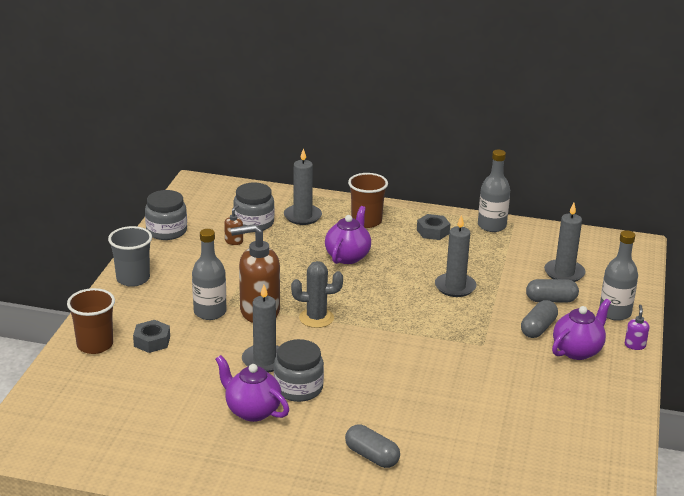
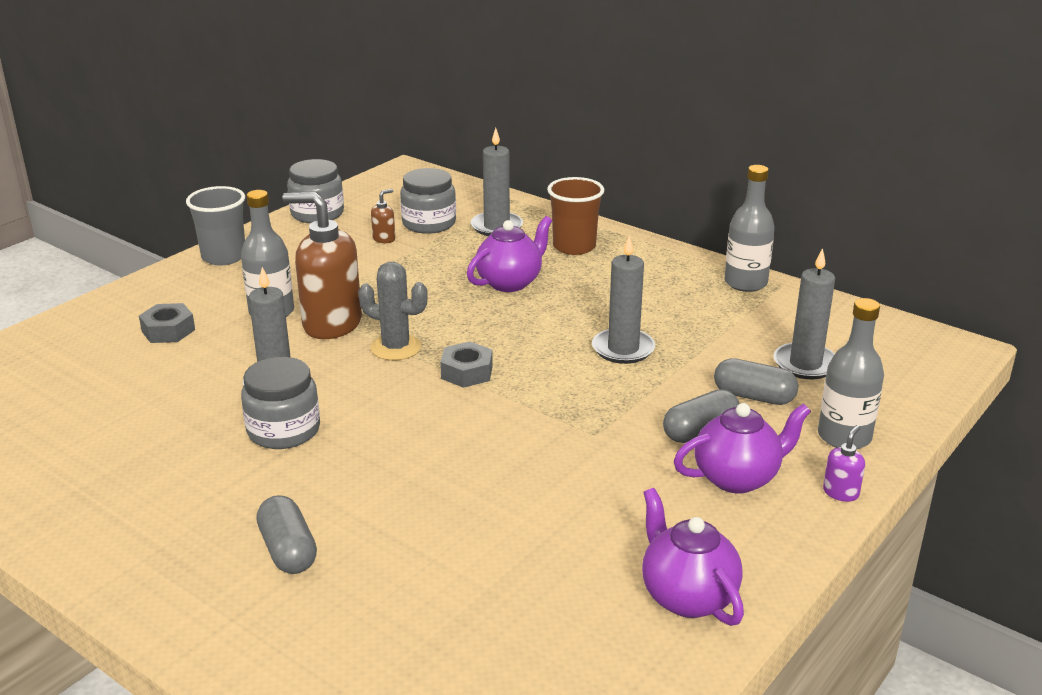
camera: 25 degrees right, 0 degrees up
brown cup [67,288,115,354] -> none
purple teapot [215,355,289,422] -> purple teapot moved to [642,488,744,626]
grey nut [417,214,450,240] -> grey nut moved to [440,341,493,388]

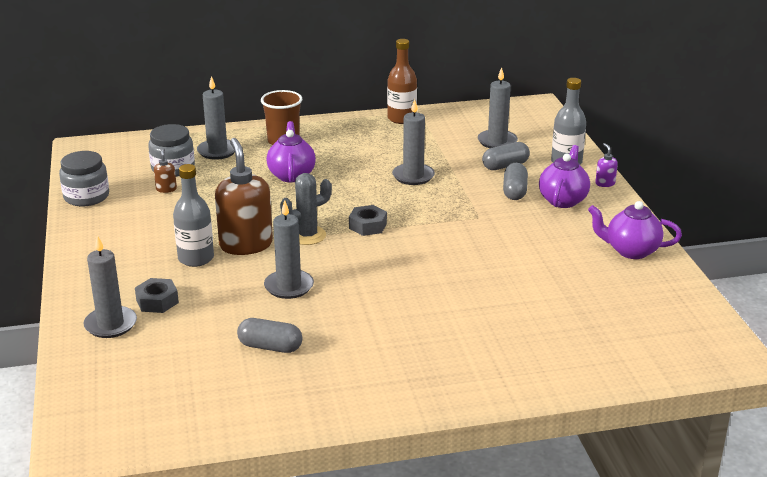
camera: 50 degrees left, 0 degrees up
grey cup [186,186,245,265] -> none
grey jar [241,357,320,449] -> none
grey capsule [256,495,317,574] -> grey capsule moved to [237,318,302,353]
brown soap dispenser [282,192,362,339] -> brown soap dispenser turned 105 degrees clockwise [215,138,273,255]
grey bottle [724,165,775,292] -> brown bottle [387,39,417,124]
none -> grey candle [83,235,137,338]

